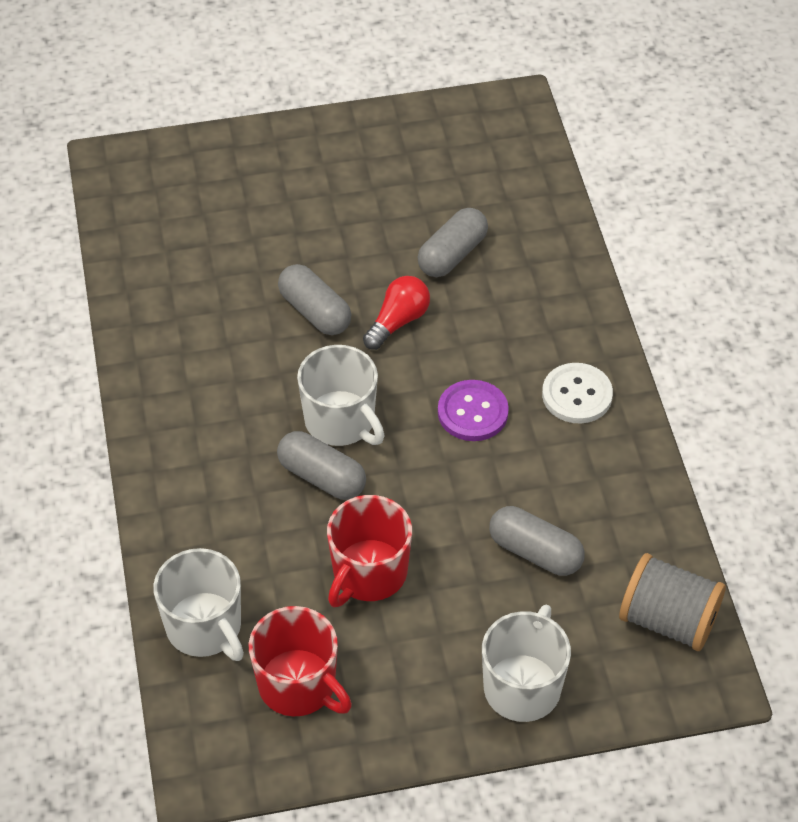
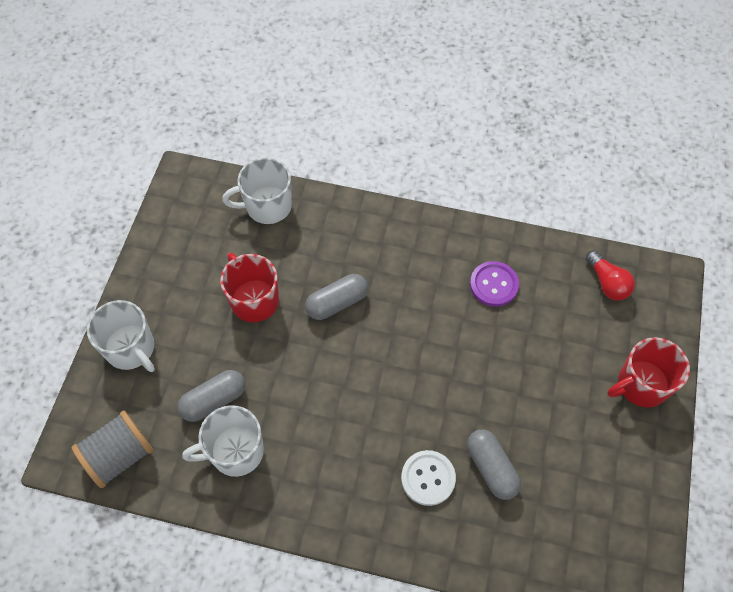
camera: 115 degrees right, 10 degrees up
red mug [249,606,352,716] -> red mug moved to [607,337,690,408]
grey capsule [278,264,351,335] -> none
white mug [297,345,385,446] -> white mug moved to [182,405,264,477]
red light bulb [363,276,430,350] -> red light bulb moved to [586,250,635,301]
purple button [438,380,509,441] -> purple button moved to [470,261,519,307]
white button [542,363,613,424] -> white button moved to [401,450,456,506]

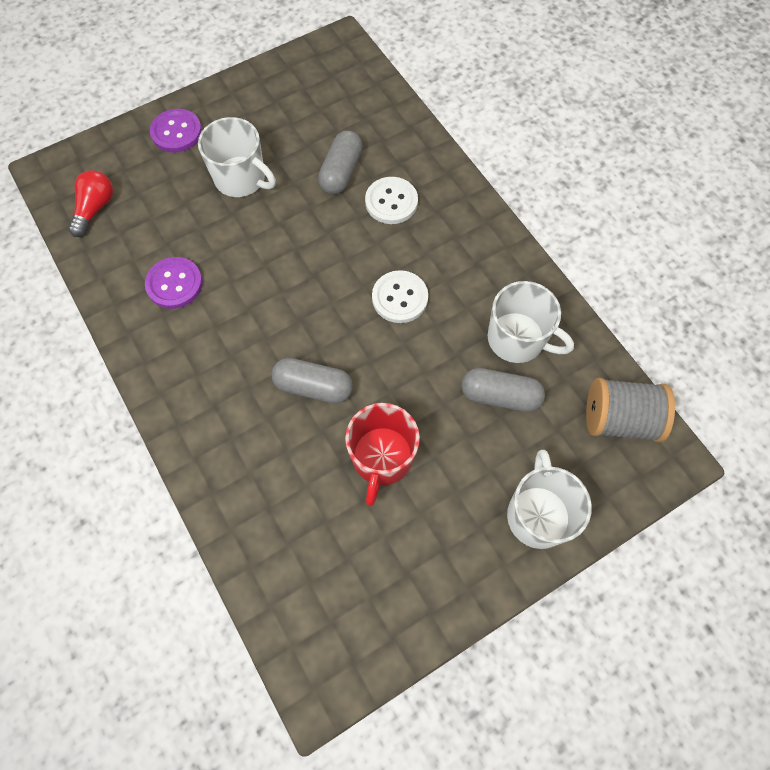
camera: 135 degrees left, 5 degrees up
white mug [222,158,292,224] -> white mug moved to [198,117,276,197]
red mug [607,337,690,408] -> purple button [150,109,202,153]
none -> white button [372,270,428,323]

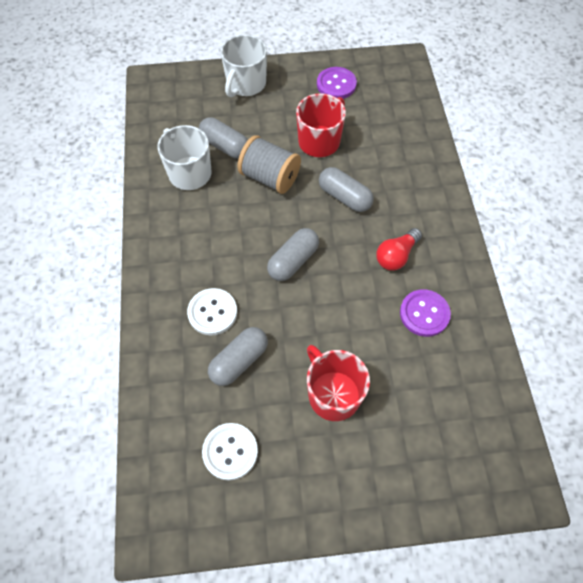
camera: 155 degrees left, 5 degrees down
red light bulb [68,170,113,237] -> red light bulb moved to [376,228,422,271]
purple button [150,109,202,153] -> purple button moved to [317,67,357,99]
white mug [198,117,276,197] -> red mug [307,345,370,421]
white button [372,270,428,323] -> white button moved to [202,423,258,481]
grey spool [586,378,675,442] -> grey spool moved to [237,135,301,194]
none -> grey capsule [267,228,319,281]

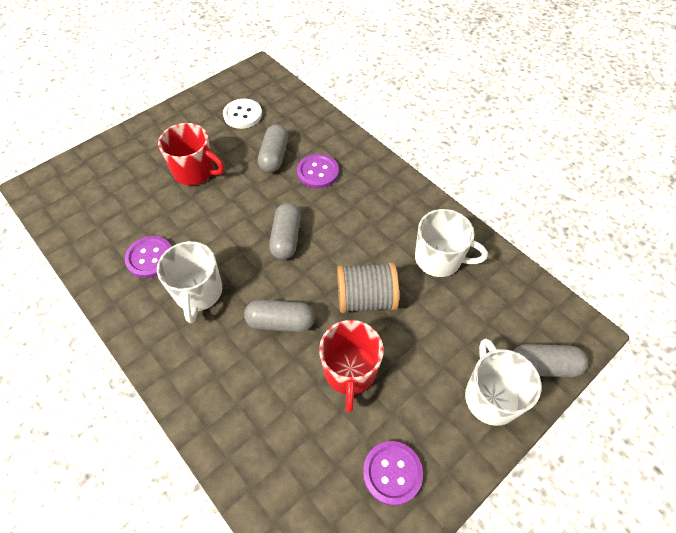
camera: 145 degrees right, 5 degrees down
white button [187,288,237,335] -> purple button [297,154,339,189]
grey capsule [199,117,248,159] -> grey capsule moved to [513,344,588,377]
red light bulb [376,228,422,271] -> white mug [157,241,222,323]

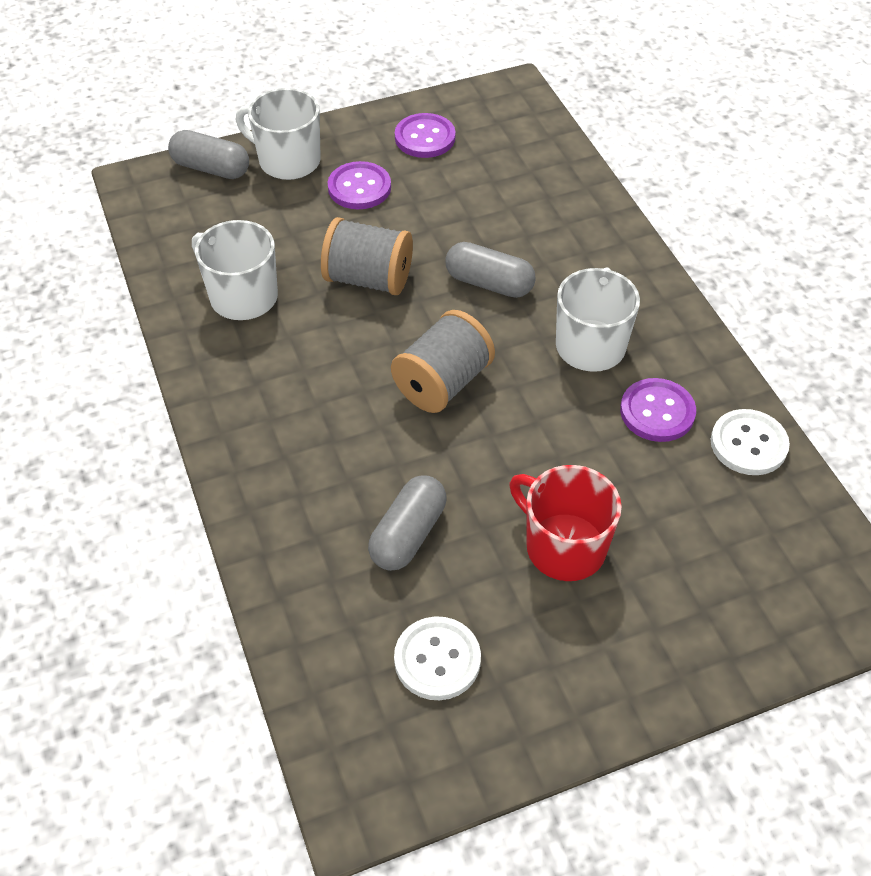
camera: 160 degrees left, 5 degrees down
grey capsule [269,203,301,260] -> grey spool [391,310,495,413]
purple button [297,154,339,189] -> purple button moved to [328,161,391,209]
red mug [319,320,384,413] -> none
white mug [465,339,542,426] -> white mug turned 105 degrees clockwise [236,88,321,180]
none -> white button [711,409,790,475]

